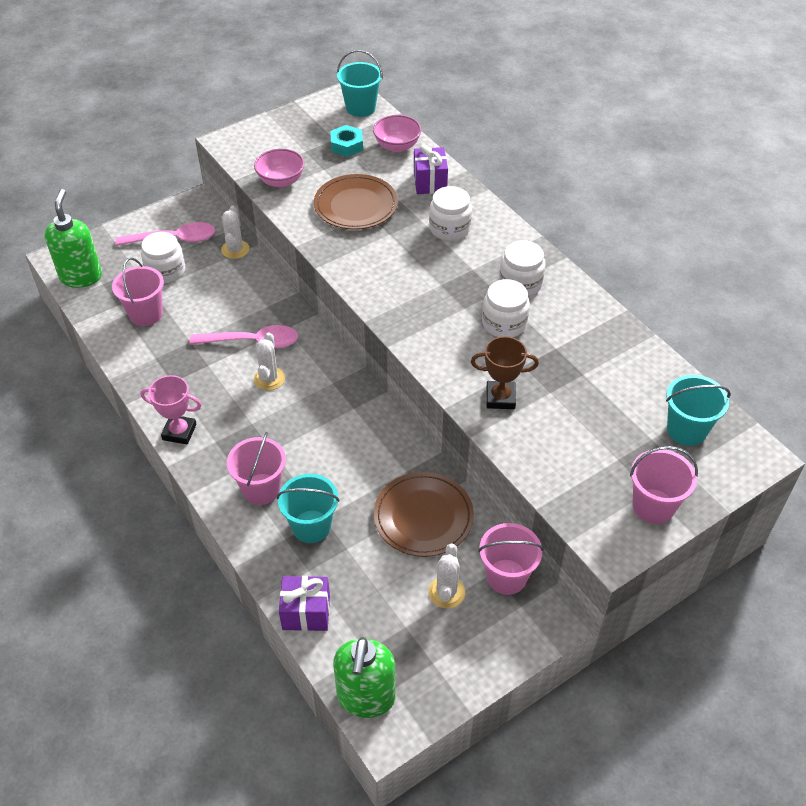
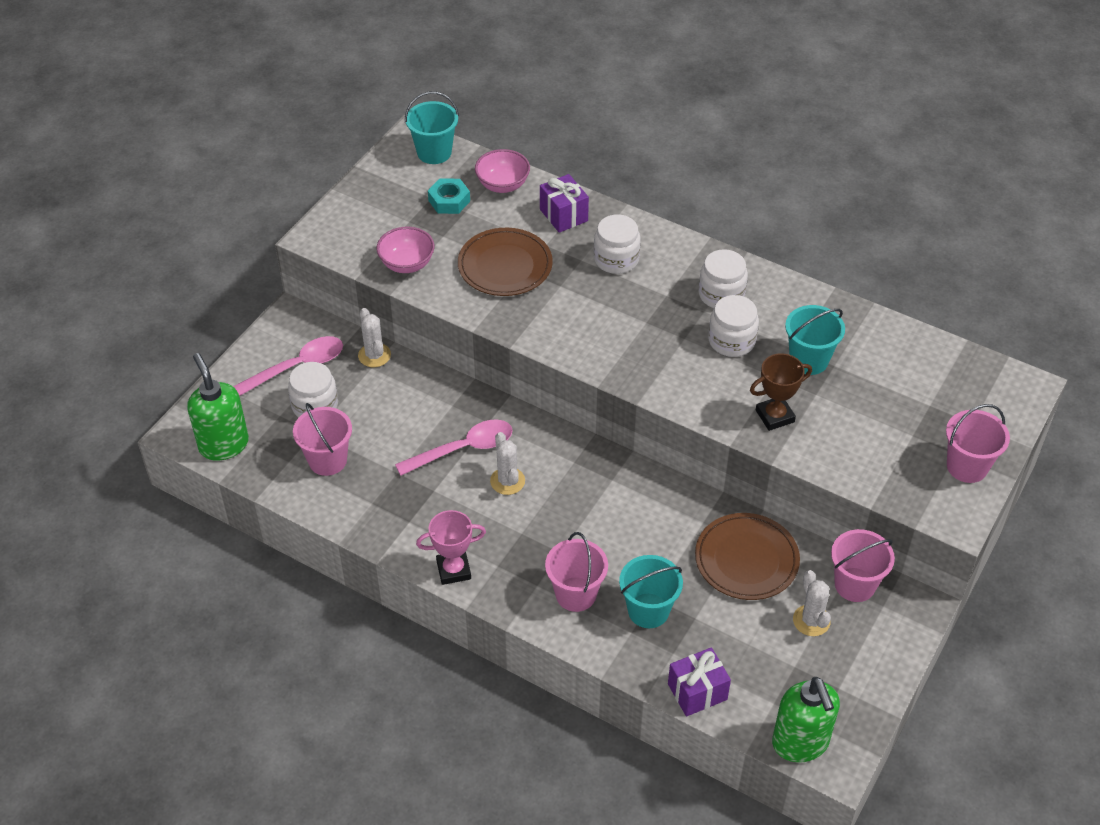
camera: 25 degrees left, 0 degrees up
turquoise bucket [666,375,731,446] -> turquoise bucket moved to [785,305,845,375]

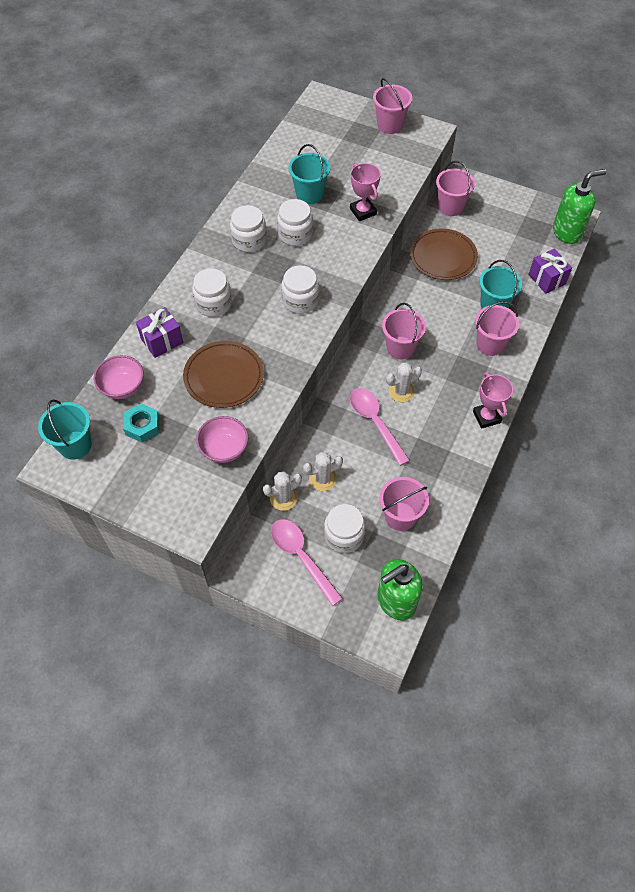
camera: 95 degrees left, 10 degrees up
brown trophy [750,353,812,431] -> pink trophy [350,163,381,221]
white cactus [793,570,831,636] -> white cactus moved to [303,452,343,491]
none -> white jar [281,265,319,314]
none -> pink bucket [382,303,426,359]

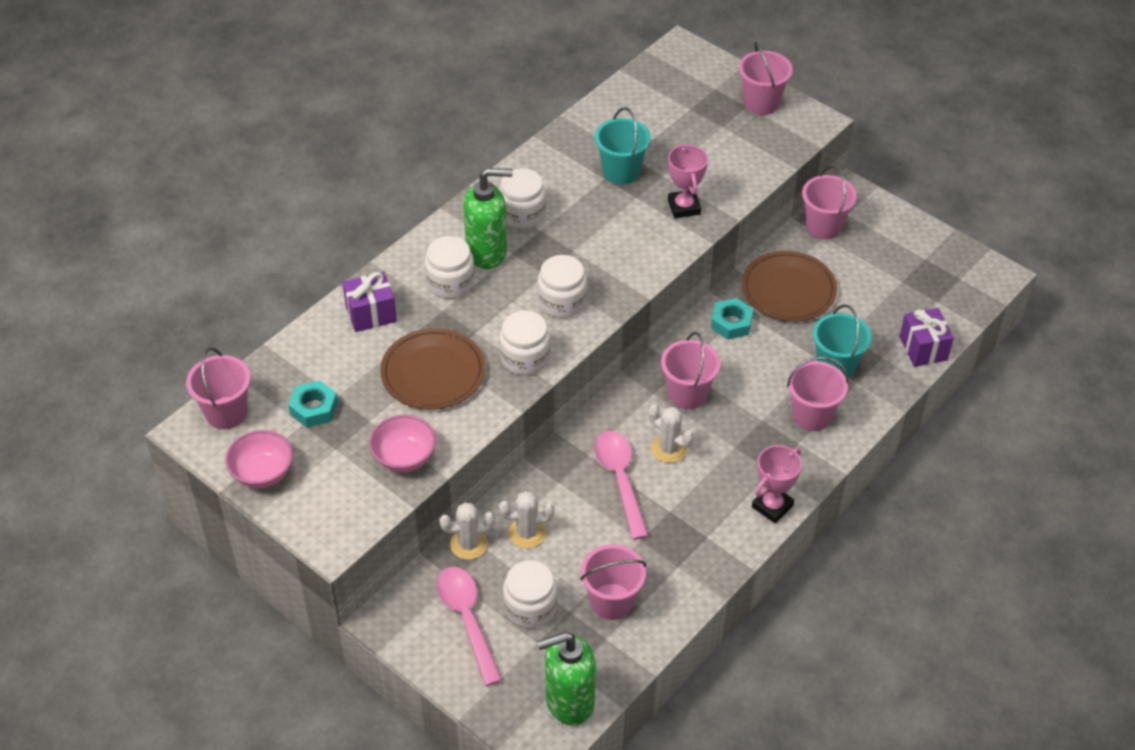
camera: 15 degrees right, 10 degrees down
turquoise bucket [38,399,92,460] -> pink bucket [186,347,251,429]
pink bowl [93,355,144,399] -> pink bowl moved to [225,430,293,488]
white jar [277,199,313,246] -> white jar moved to [499,310,551,375]
white cactus [386,363,422,402] -> white cactus turned 45 degrees clockwise [649,405,694,463]
pink trophy [473,372,513,429] -> pink trophy turned 45 degrees clockwise [752,445,802,523]
green soap dispenser [553,169,606,244] -> green soap dispenser moved to [464,168,513,269]
none -> turquoise nut [711,298,753,340]

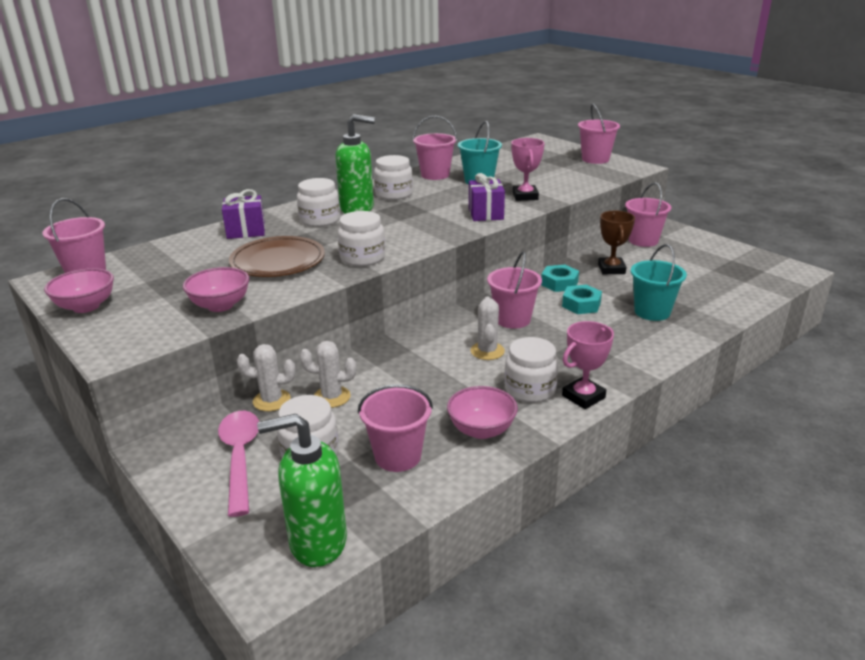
camera: 10 degrees right, 20 degrees down
turquoise nut [288,380,338,428] -> turquoise nut moved to [562,285,602,314]
white jar [537,255,587,318] -> white jar moved to [504,337,558,403]
pink spoon [594,431,648,540] -> none
white cactus [649,405,694,463] -> white cactus turned 45 degrees clockwise [470,297,505,360]
brown plate [742,251,837,322] -> brown trophy [598,211,635,274]
pink bucket [787,357,849,431] -> pink bucket moved to [413,116,457,180]
purple gift [899,308,954,367] -> purple gift moved to [469,173,505,221]
none -> pink bowl [447,386,518,439]

